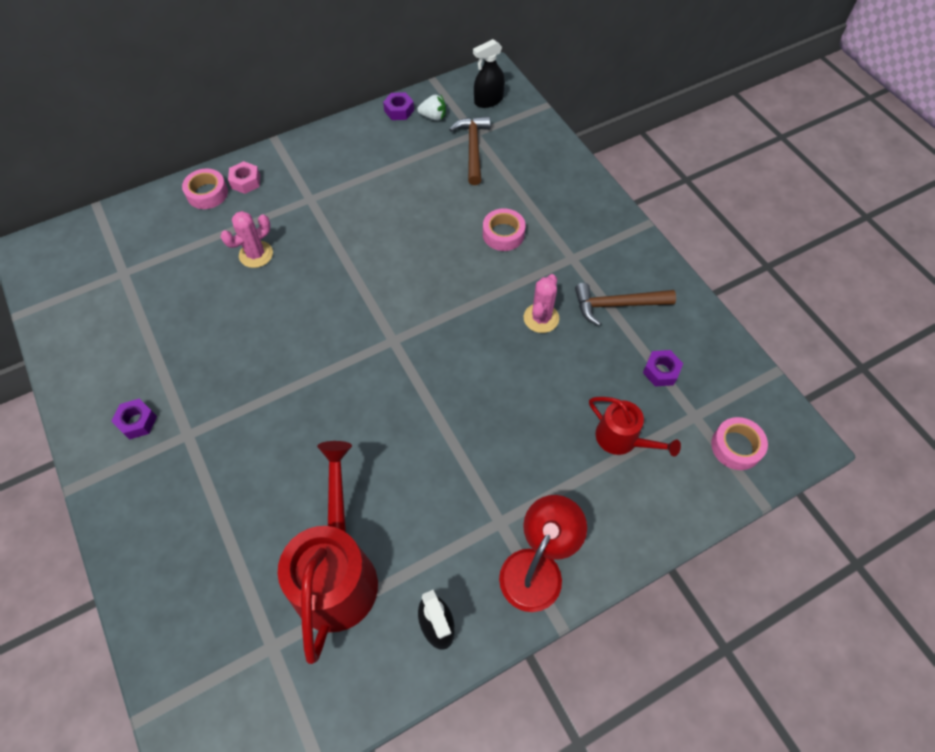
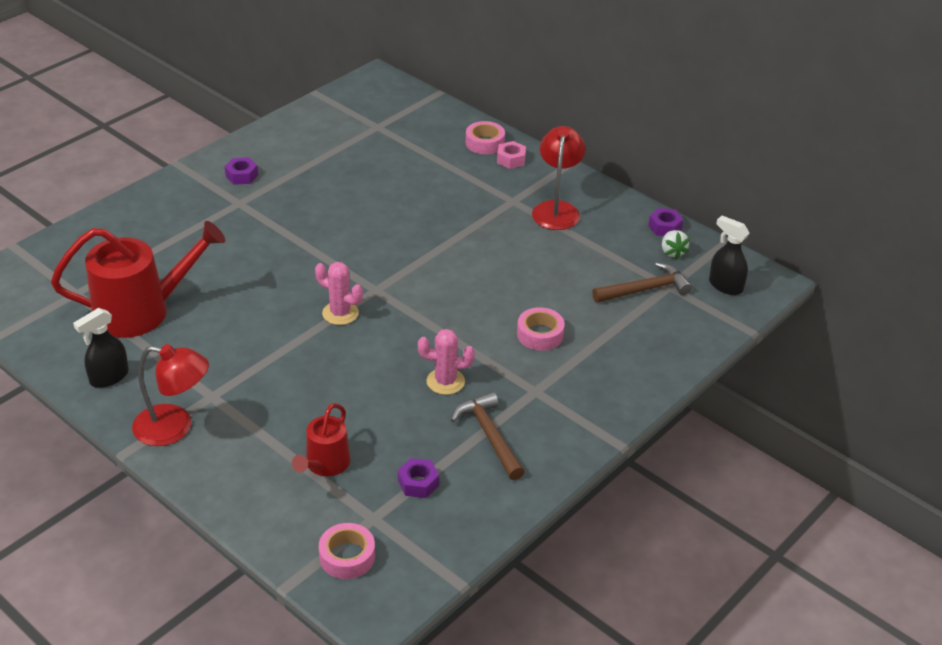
camera: 70 degrees right, 20 degrees down
pink cactus [221,211,273,268] -> pink cactus moved to [315,262,363,325]
none -> red lamp [532,126,585,230]

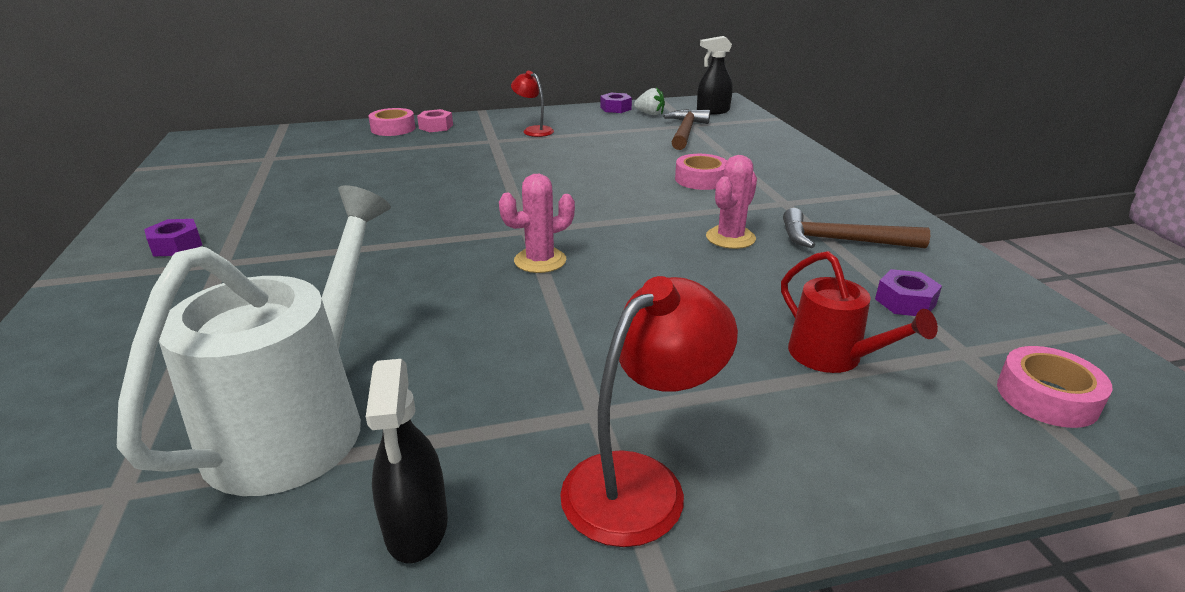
camera: 55 degrees left, 10 degrees down
red watering can [51,221,225,338] -> white watering can [117,185,391,496]
red lamp [532,126,585,230] -> red lamp [511,71,554,137], size x0.61

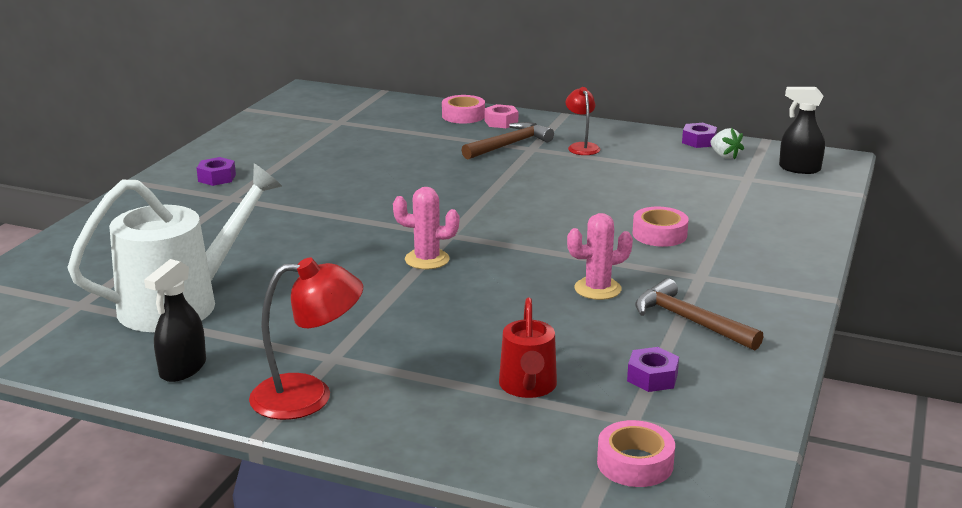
camera: 35 degrees right, 5 degrees down
brown hammer [663,109,710,150] -> brown hammer moved to [462,122,554,159]

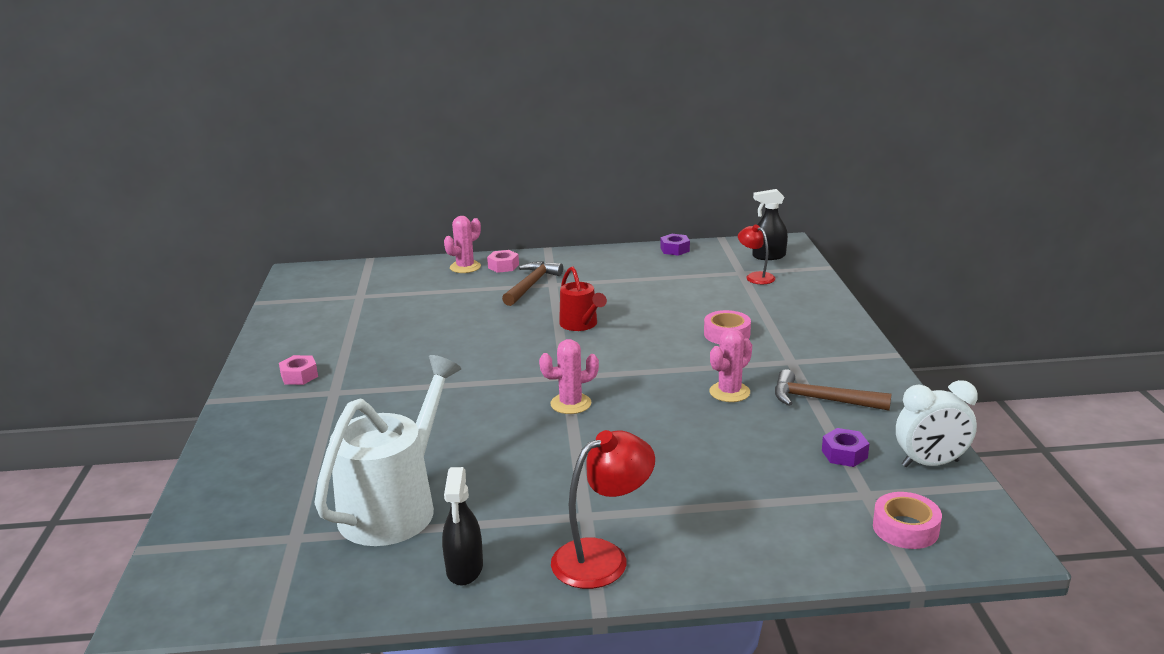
camera: 25 degrees left, 0 degrees up
purple nut [197,157,236,186] -> pink nut [279,355,318,385]
pink tape [442,95,485,124] -> pink cactus [444,216,481,273]
red watering can [499,297,557,398] -> red watering can moved to [559,266,607,331]
red lamp [565,87,600,155] -> red lamp moved to [738,224,775,284]
white strawberry [710,128,744,160] -> none
none -> white clock [896,380,978,467]

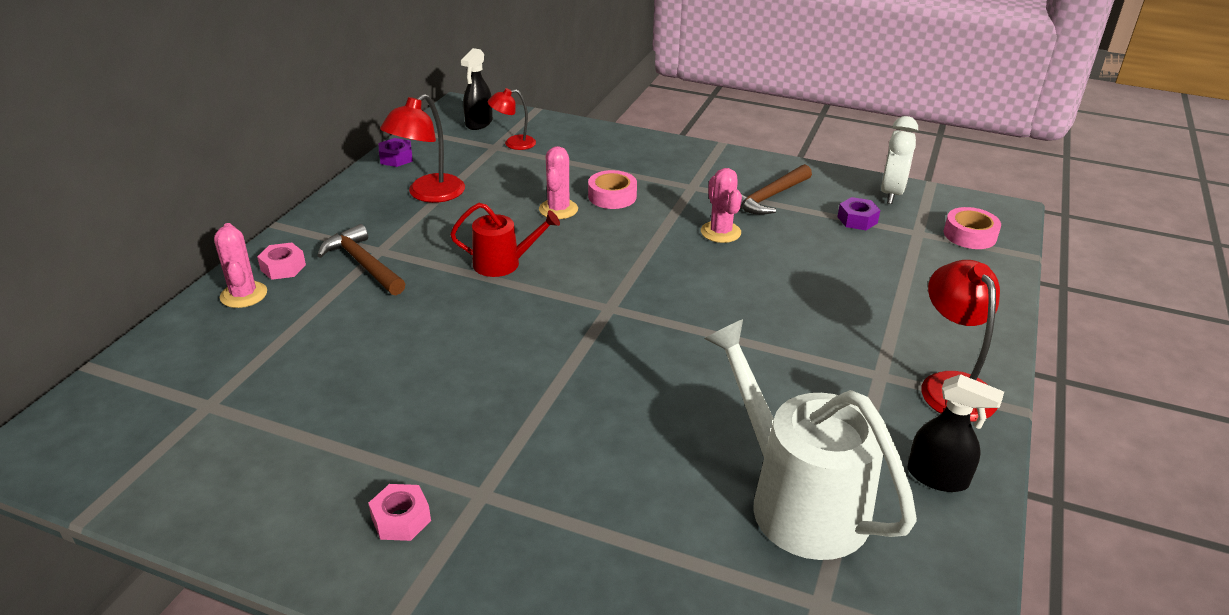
camera: 65 degrees left, 10 degrees up
pink cactus [539,339,599,414] -> pink cactus moved to [539,146,578,219]
none -> red lamp [380,94,465,203]

